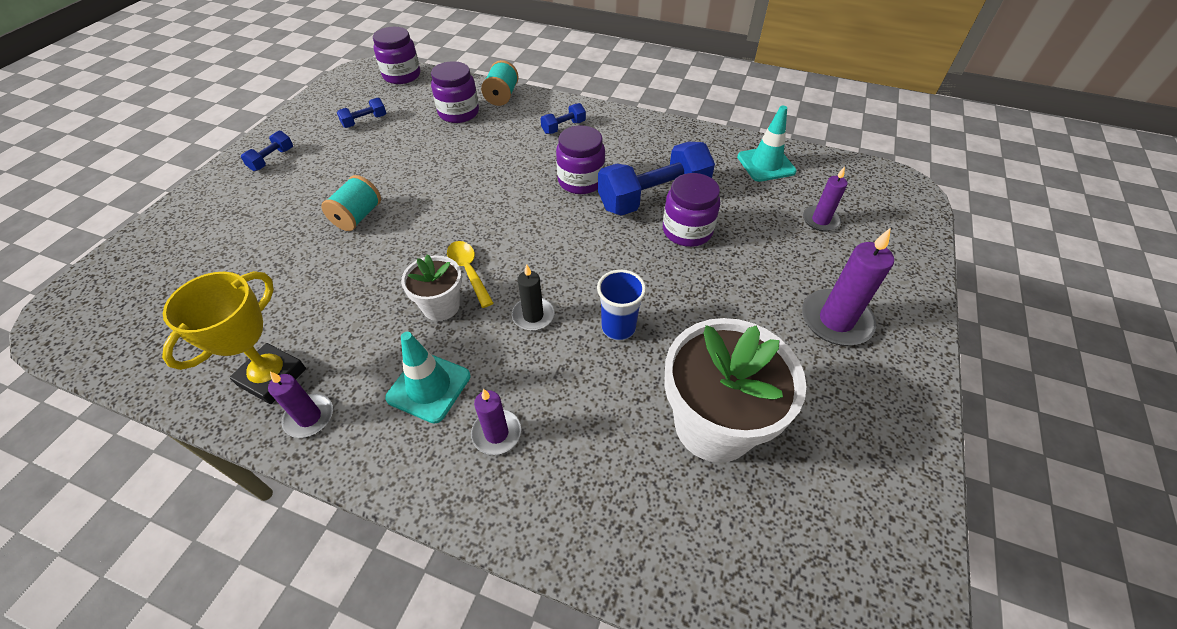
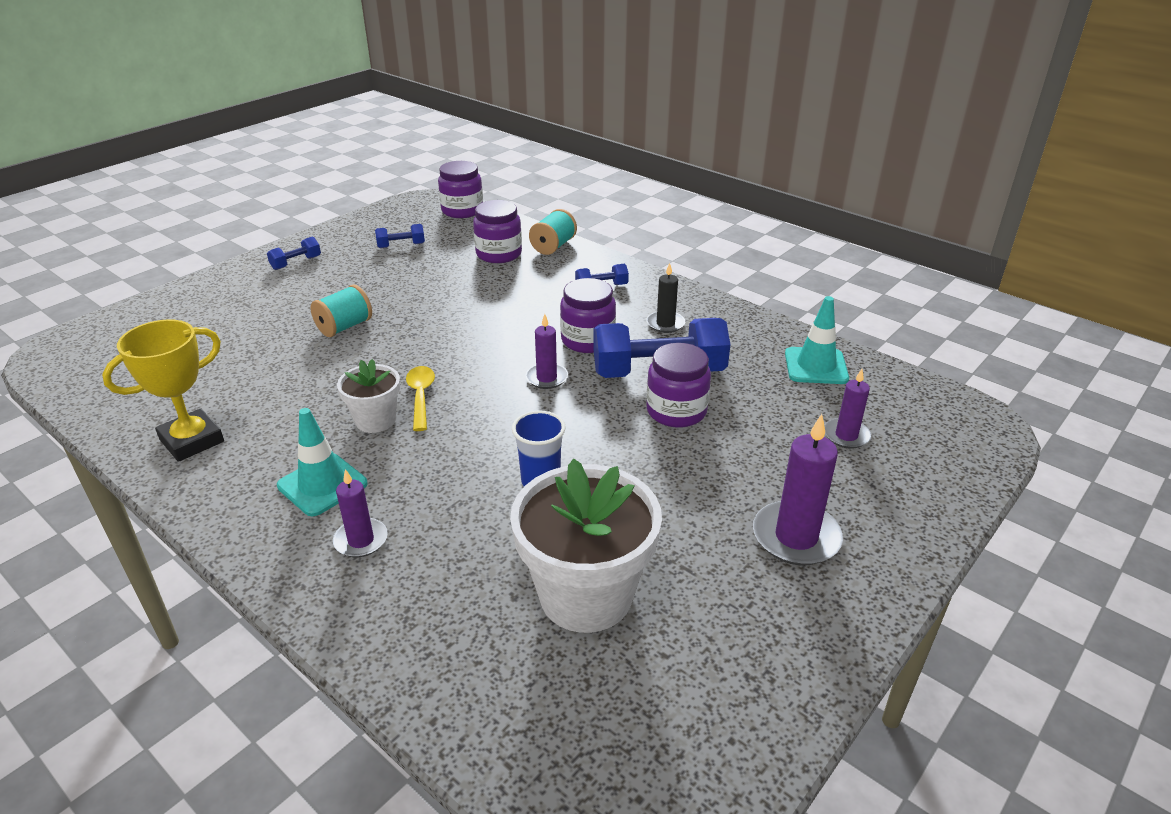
camera: 20 degrees right, 15 degrees down
purple candle [268,372,333,438] -> purple candle moved to [525,314,568,389]
black candle [512,264,554,331] -> black candle moved to [647,263,685,333]

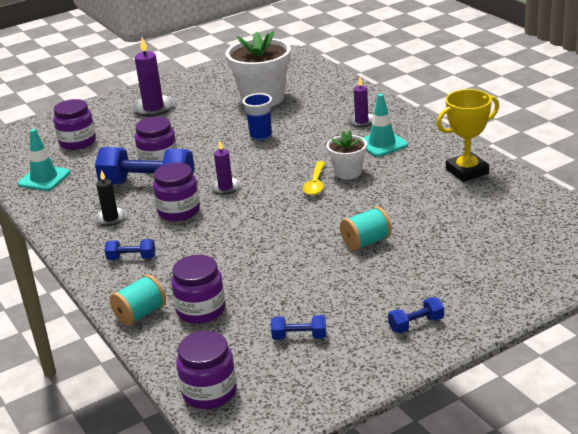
camera: 160 degrees left, 5 degrees down
purple candle [824,369,871,449] -> purple jar [53,99,96,150]

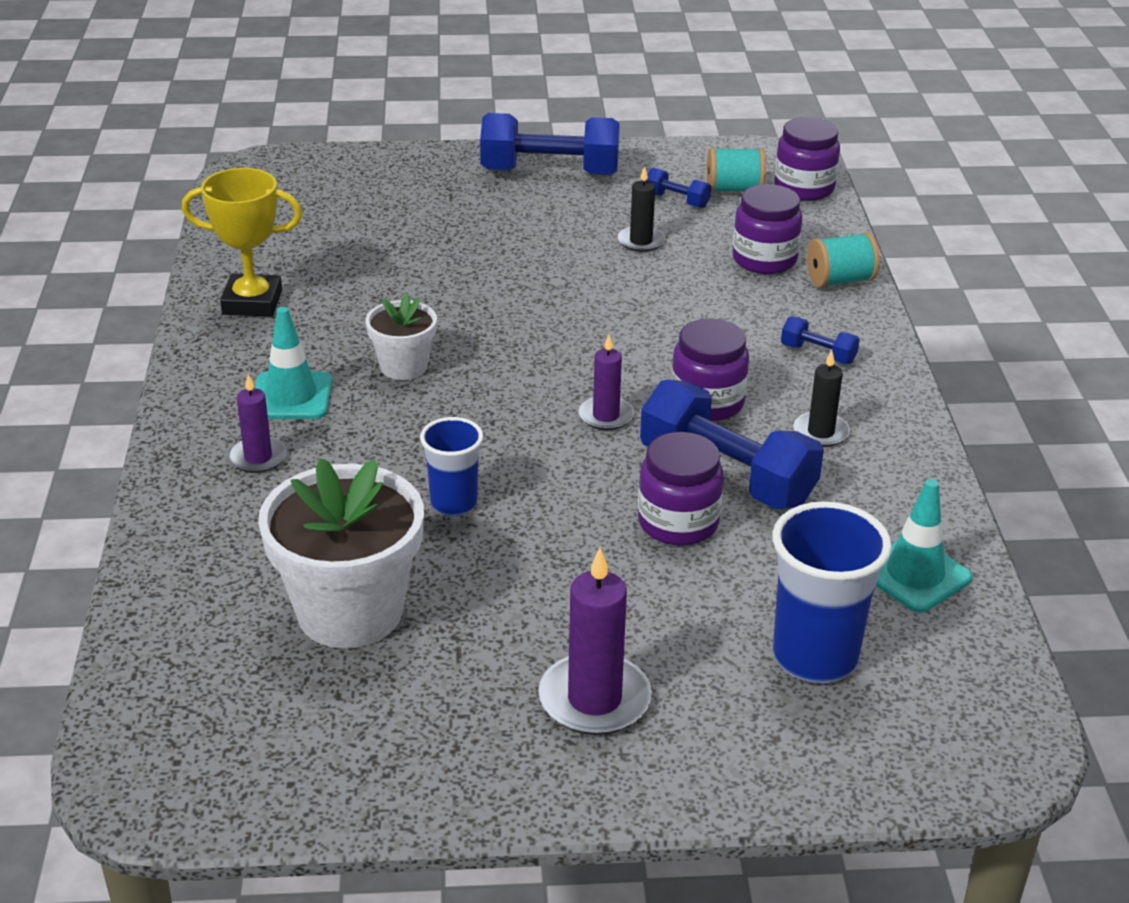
camera: 155 degrees left, 5 degrees up
purple jar [53,99,96,150] -> blue cup [773,501,892,683]
yellow spoon [303,161,325,195] -> none
turquoise spool [340,207,392,251] -> turquoise spool moved to [707,148,766,193]
blue dumbbell [388,297,444,333] -> blue dumbbell [480,113,620,175], size x2.18
none -> black candle [618,166,665,252]

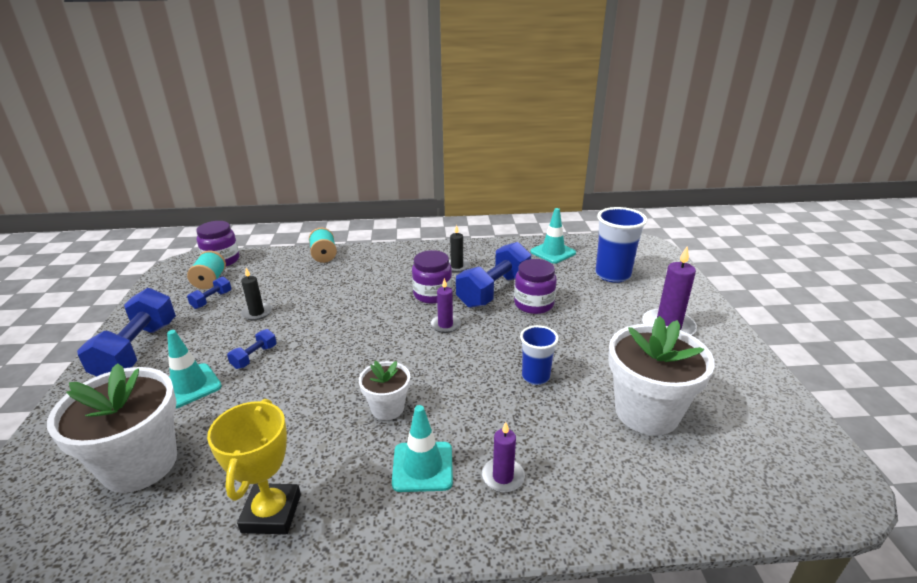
camera: 90 degrees left, 5 degrees down
purple jar [732,184,802,274] -> none
blue dumbbell [781,316,860,364] -> blue dumbbell moved to [227,329,277,369]
none -> white flower pot [47,363,177,493]
none -> turquoise traffic cone [167,330,222,409]

